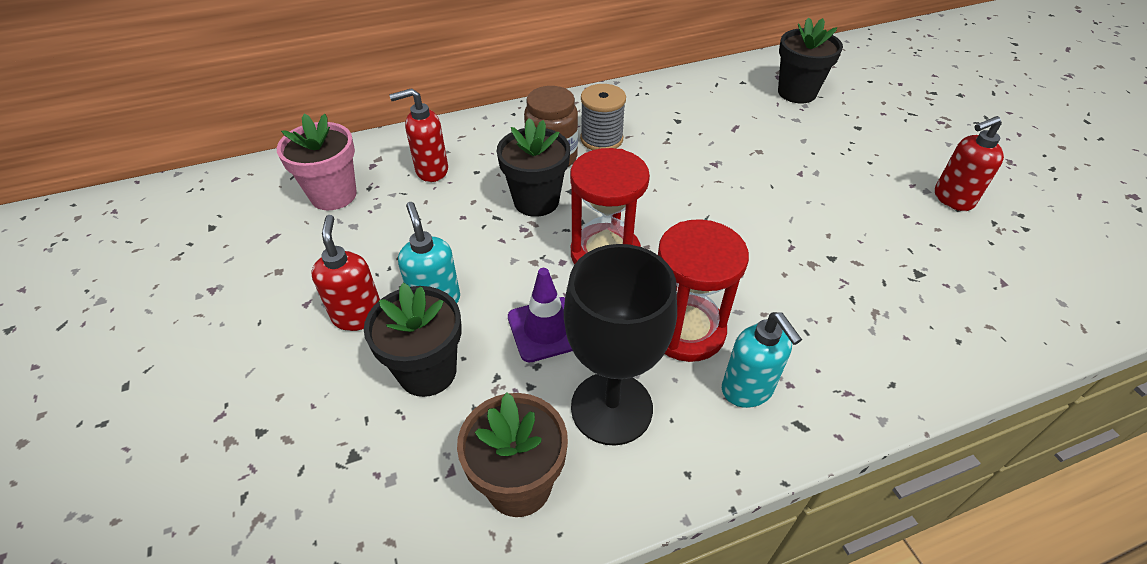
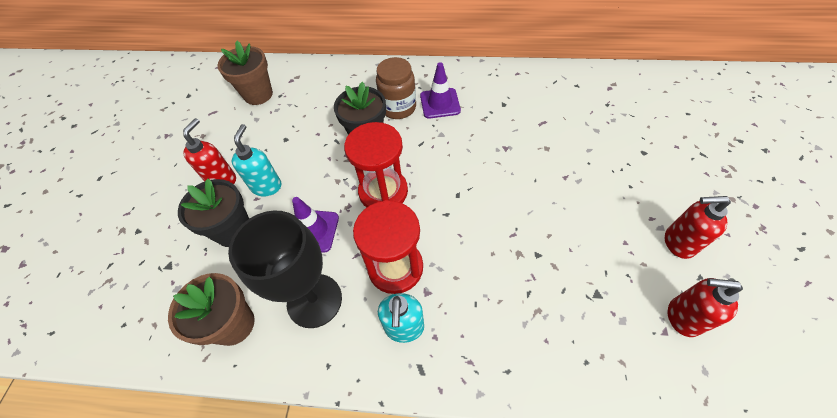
camera: 30 degrees right, 10 degrees up
pink flower pot [277,114,357,210] -> brown flower pot [218,40,273,105]
red soap dispenser [390,88,448,182] -> red soap dispenser moved to [668,278,743,337]
grey spool [580,84,626,150] -> purple traffic cone [420,62,461,119]
black flower pot [778,17,843,103] -> none

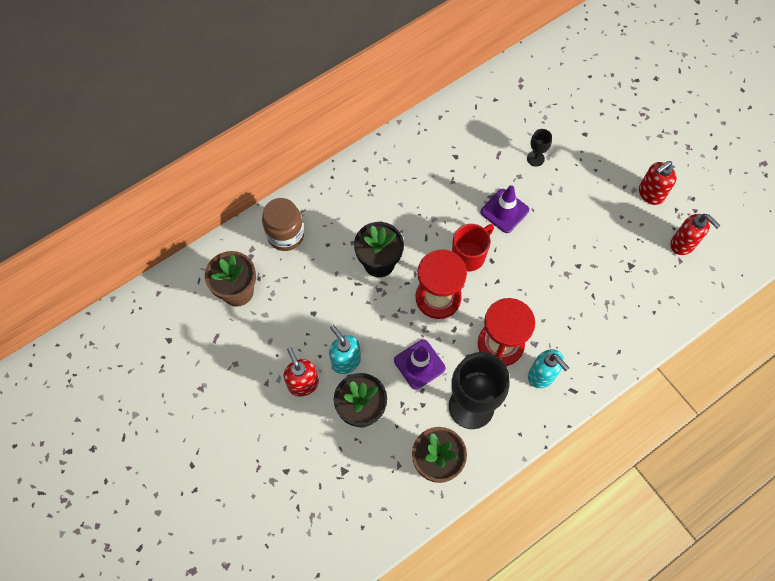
camera: 45 degrees left, 10 degrees up
brown jar [376,57,416,119] -> brown jar moved to [262,198,304,251]
purple traffic cone [420,62,461,119] -> purple traffic cone moved to [480,185,529,233]
red soap dispenser [668,278,743,337] -> red soap dispenser turned 105 degrees counterclockwise [671,214,721,255]
none -> red mug [452,224,494,271]
none -> black goblet [527,129,552,167]

